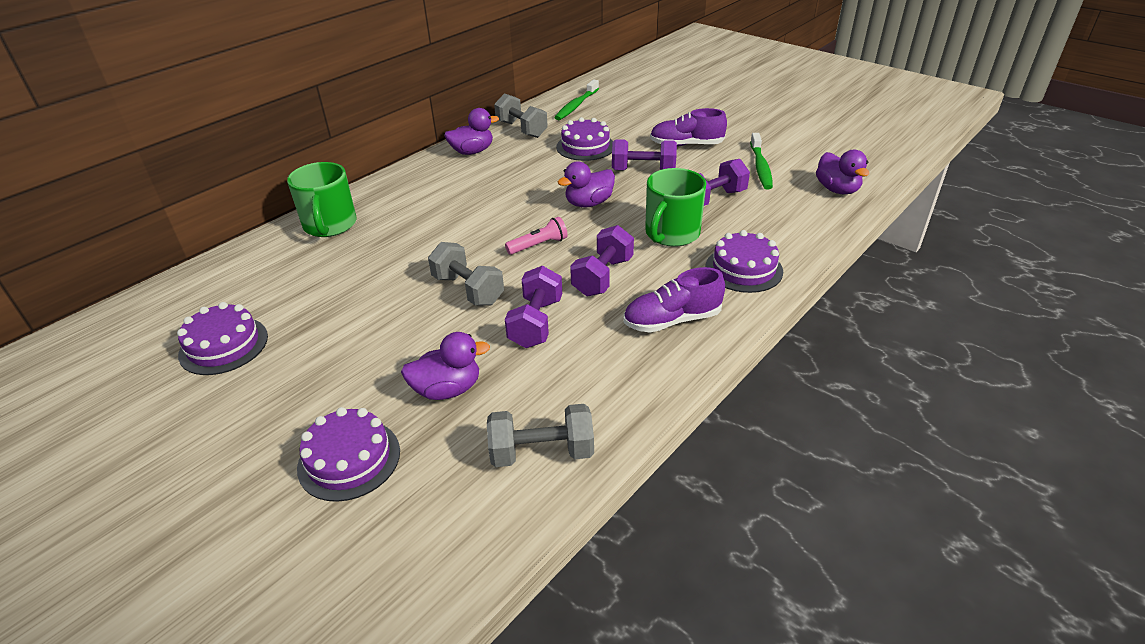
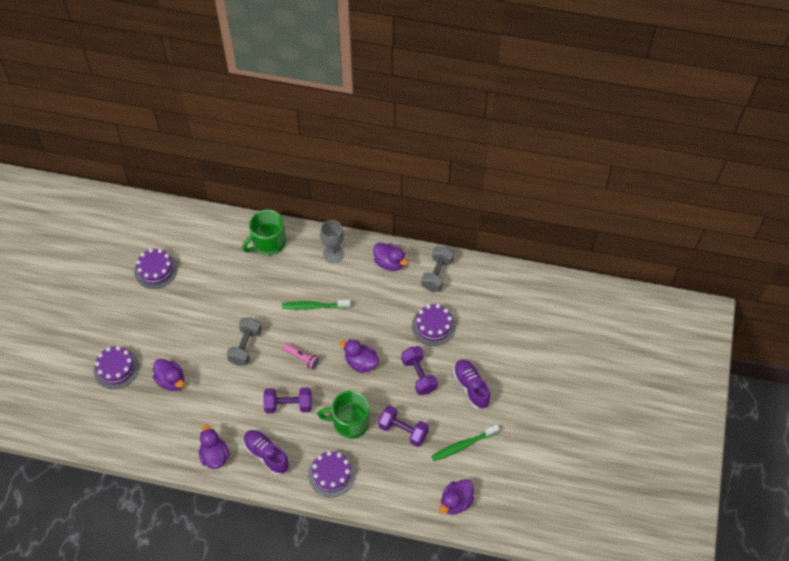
camera: 60 degrees right, 20 degrees up
grey dumbbell [487,404,594,467] -> none
purple dumbbell [505,266,562,348] -> none
green toothbrush [554,79,599,120] -> green toothbrush moved to [282,300,351,310]
none -> purple duck [199,425,229,469]
none -> grey goblet [320,220,344,263]

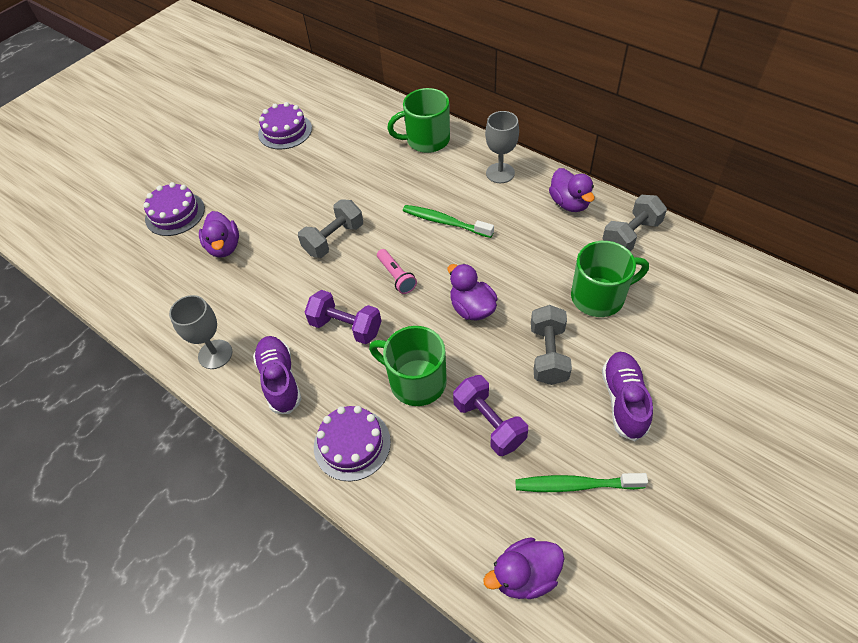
camera: 30 degrees right, 5 degrees down
purple duck [199,425,229,469] -> grey goblet [169,295,232,369]
purple dumbbell [401,346,438,395] -> grey dumbbell [531,305,572,385]
purple cake [412,304,456,346] -> green mug [571,241,649,317]

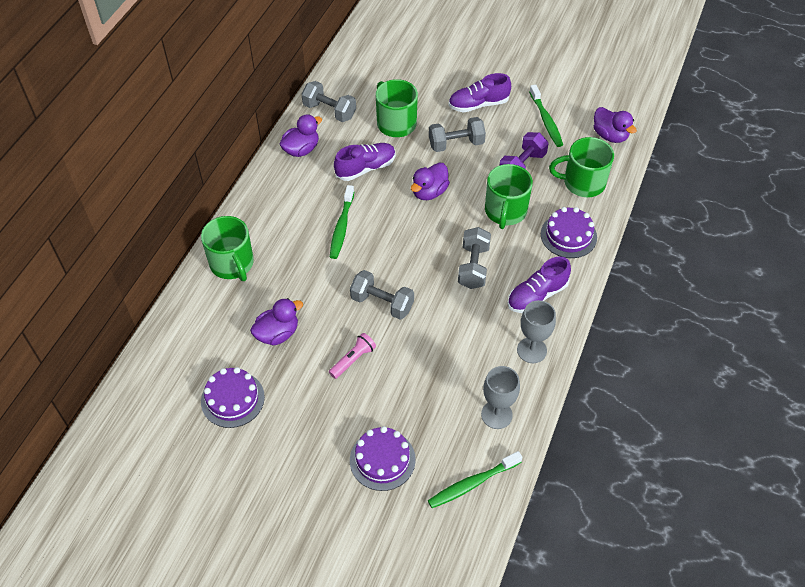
camera: 110 degrees left, 0 degrees up
purple duck [199,211,239,258] -> purple duck moved to [250,298,303,345]
purple dumbbell [305,290,381,344] -> grey dumbbell [458,227,491,289]
pink flashlight [377,249,417,294] -> pink flashlight moved to [329,333,376,379]
grey goblet [485,111,519,183] -> grey goblet moved to [481,366,520,429]
none -> purple shoe [334,143,396,181]
none -> green toothbrush [428,451,523,508]
none -> green mug [549,137,614,197]

